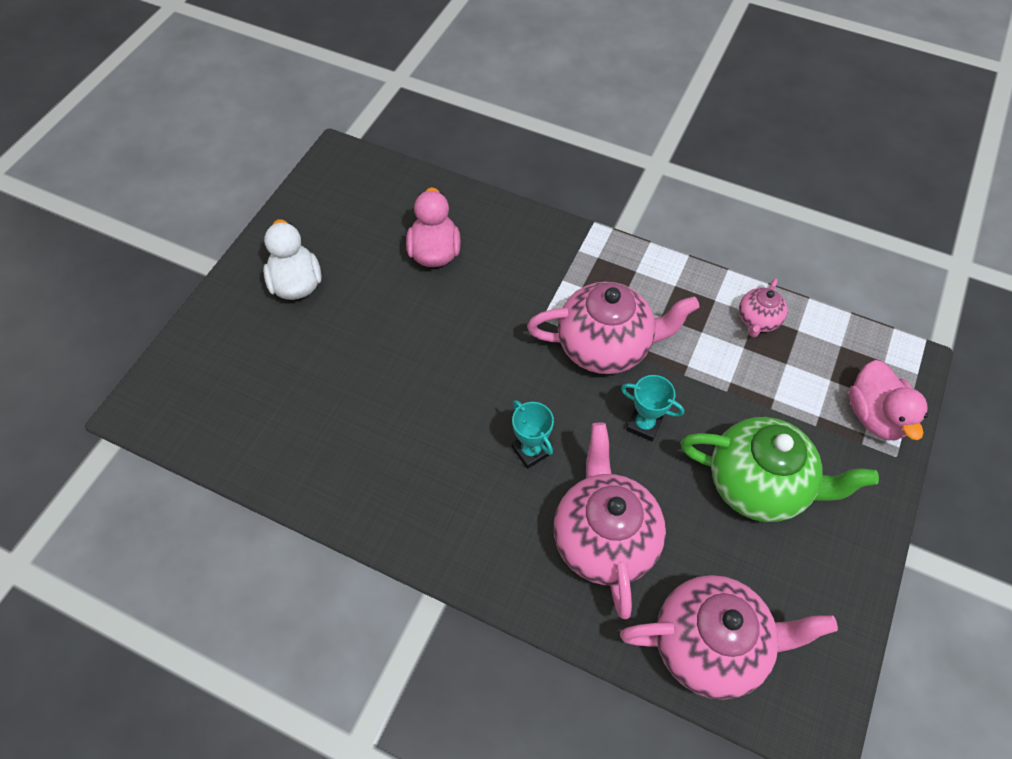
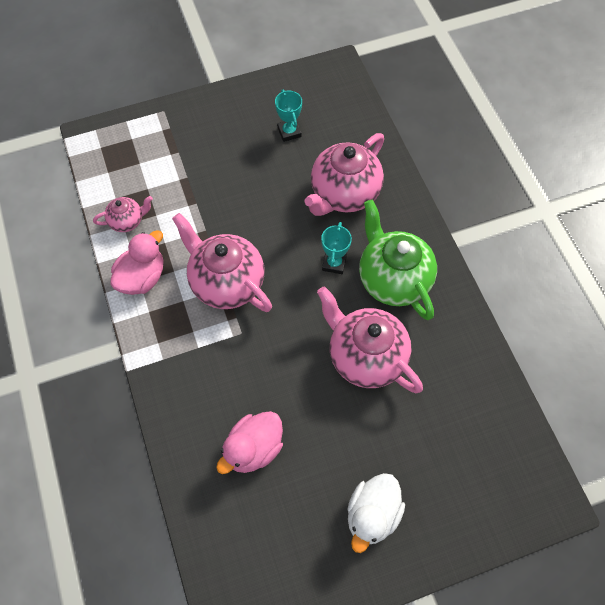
camera: 135 degrees left, 5 degrees up
pink teapot [620,575,838,700] -> pink teapot moved to [317,286,423,393]
turquoise trophy [621,375,684,441] -> turquoise trophy moved to [275,90,302,142]
green teapot [681,417,879,522] -> green teapot moved to [359,200,437,320]
pink duck [849,360,928,440] -> pink duck moved to [110,230,164,295]

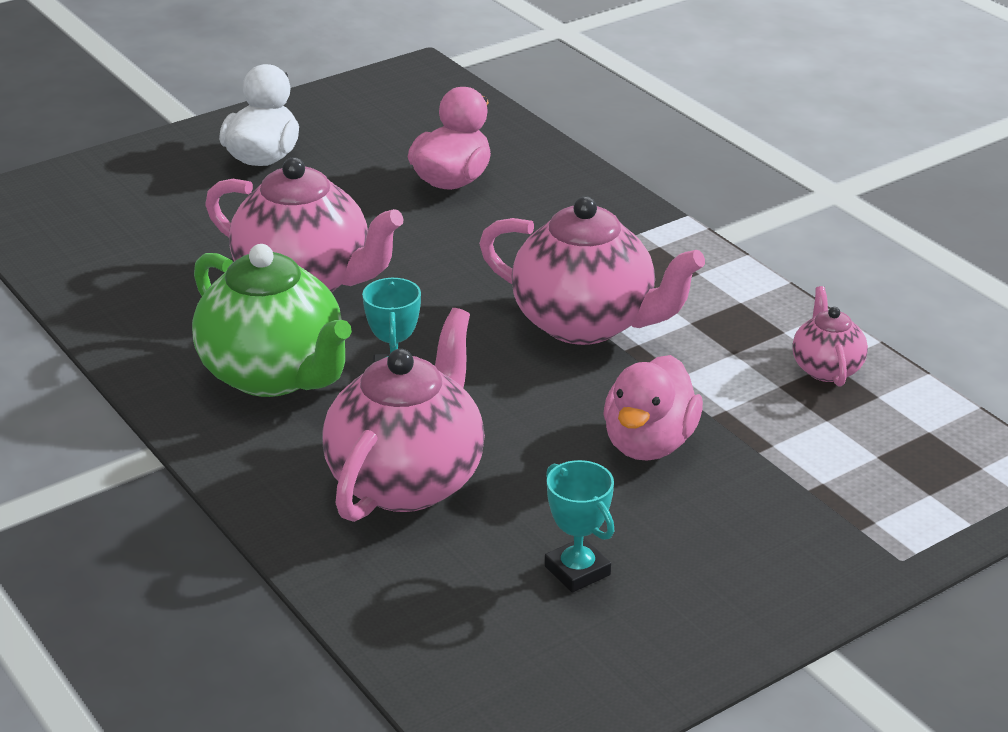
camera: 165 degrees right, 30 degrees down
pink teapot [93,196,153,232] -> pink teapot turned 120 degrees clockwise [792,286,868,387]
pink duck [110,230,164,295] -> pink duck moved to [604,355,703,461]

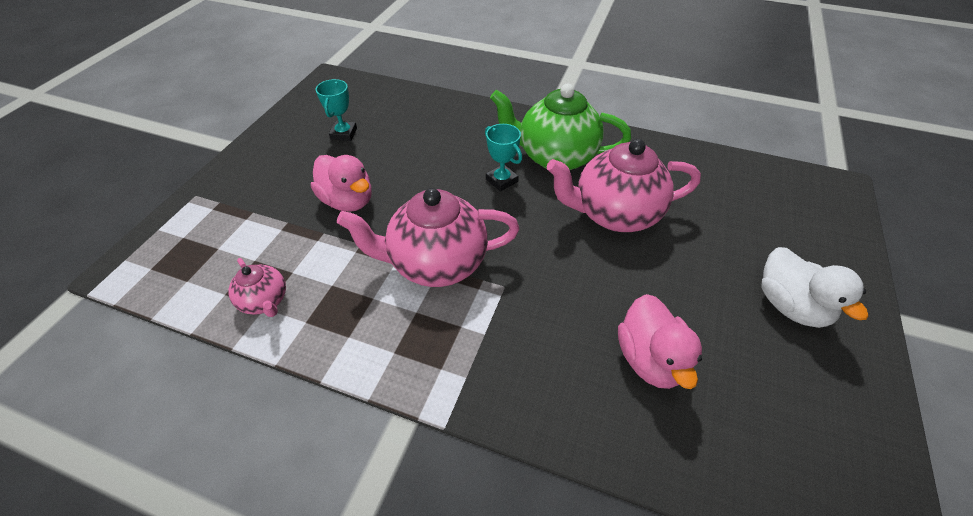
camera: 145 degrees right, 15 degrees up
pink teapot [322,308,485,522] -> none
turquoise trophy [545,460,614,593] -> turquoise trophy turned 75 degrees clockwise [316,79,357,141]
pink duck [604,355,703,461] -> pink duck turned 150 degrees clockwise [311,155,372,212]

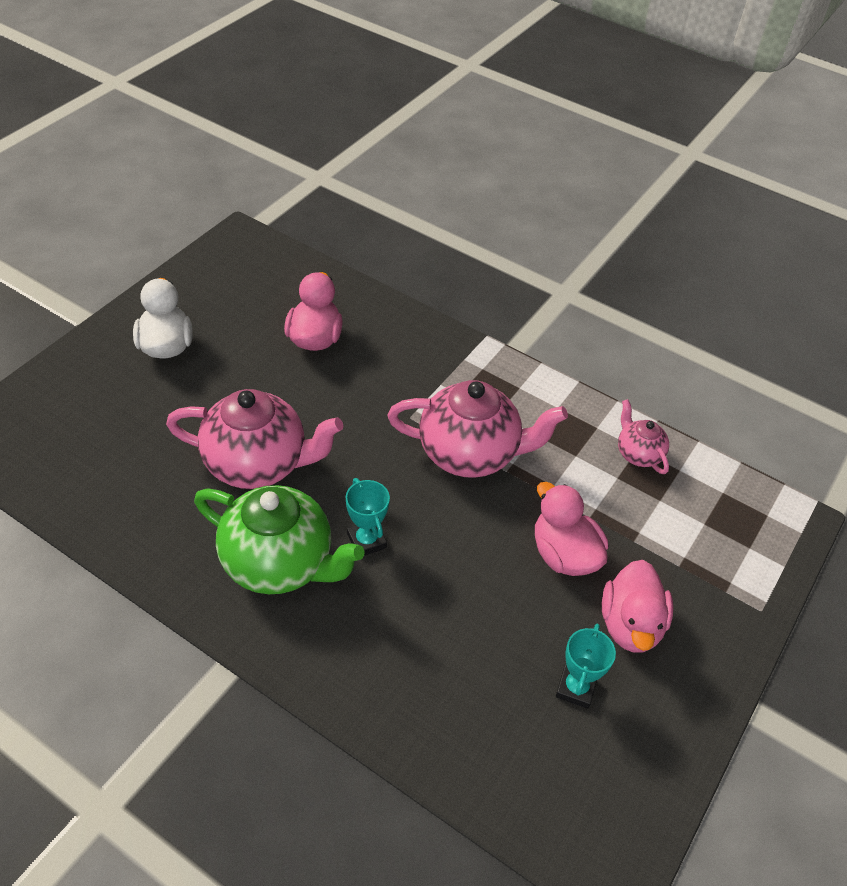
camera: 170 degrees left, 0 degrees up
none -> pink duck [602,560,673,653]

